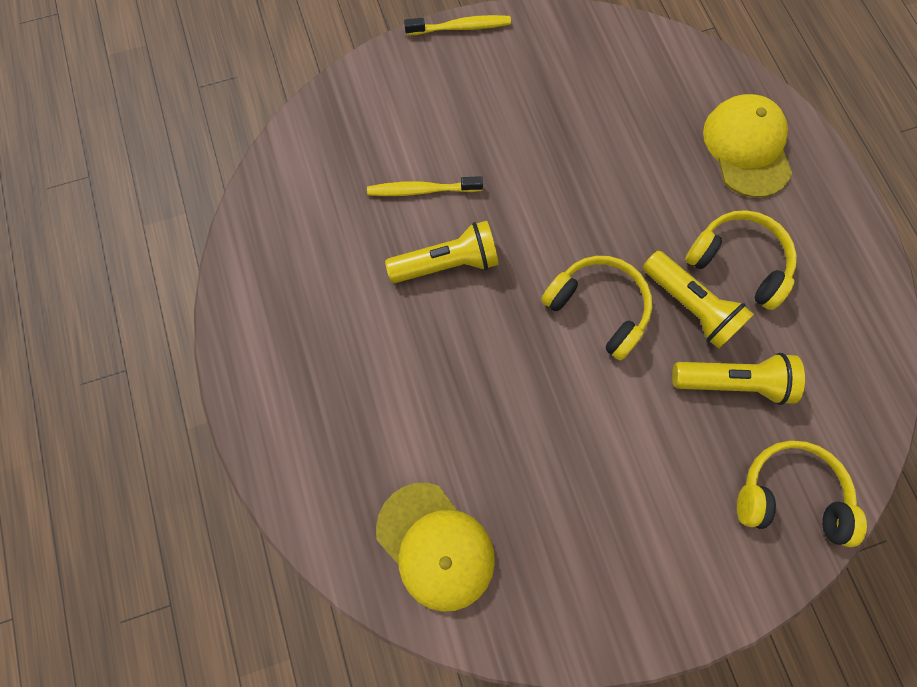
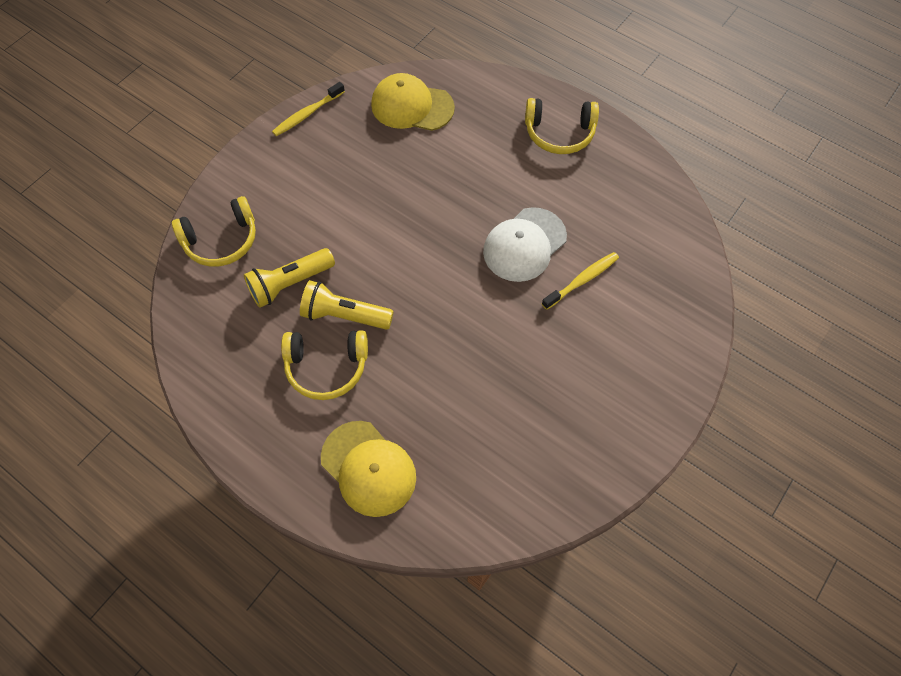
camera: 145 degrees right, 10 degrees down
yellow flashlight [385,221,499,283] -> white cap [483,207,567,282]
yellow toothbrush [404,15,511,35] -> yellow toothbrush moved to [272,82,345,136]
yellow headphones [541,256,653,360] -> yellow headphones moved to [525,98,599,154]

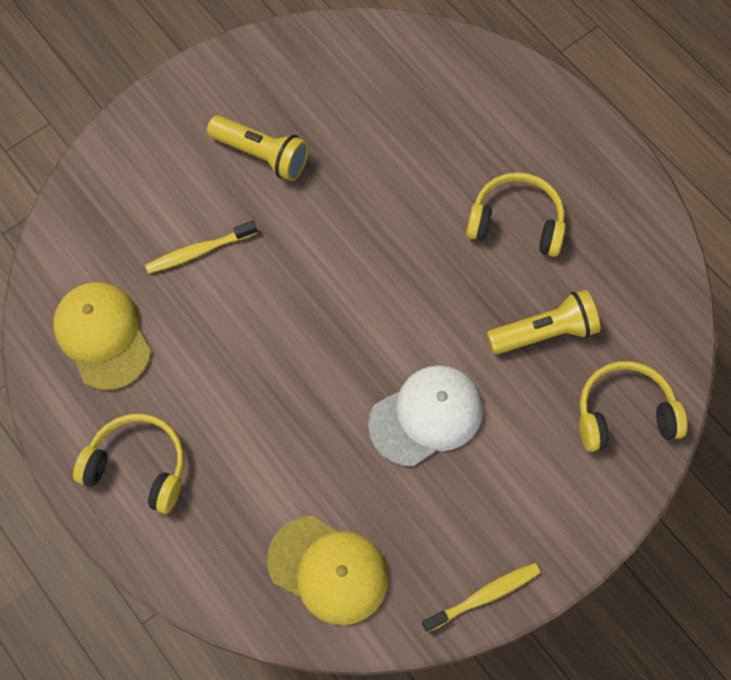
camera: 165 degrees left, 5 degrees up
yellow flashlight [300,280,394,330] -> yellow flashlight moved to [207,115,309,181]
yellow cap [321,421,416,517] -> yellow cap moved to [53,282,151,391]
white cap [483,207,567,282] -> white cap moved to [368,365,483,467]

